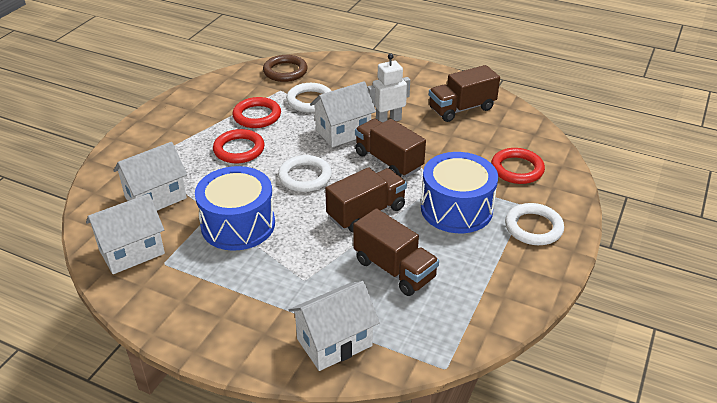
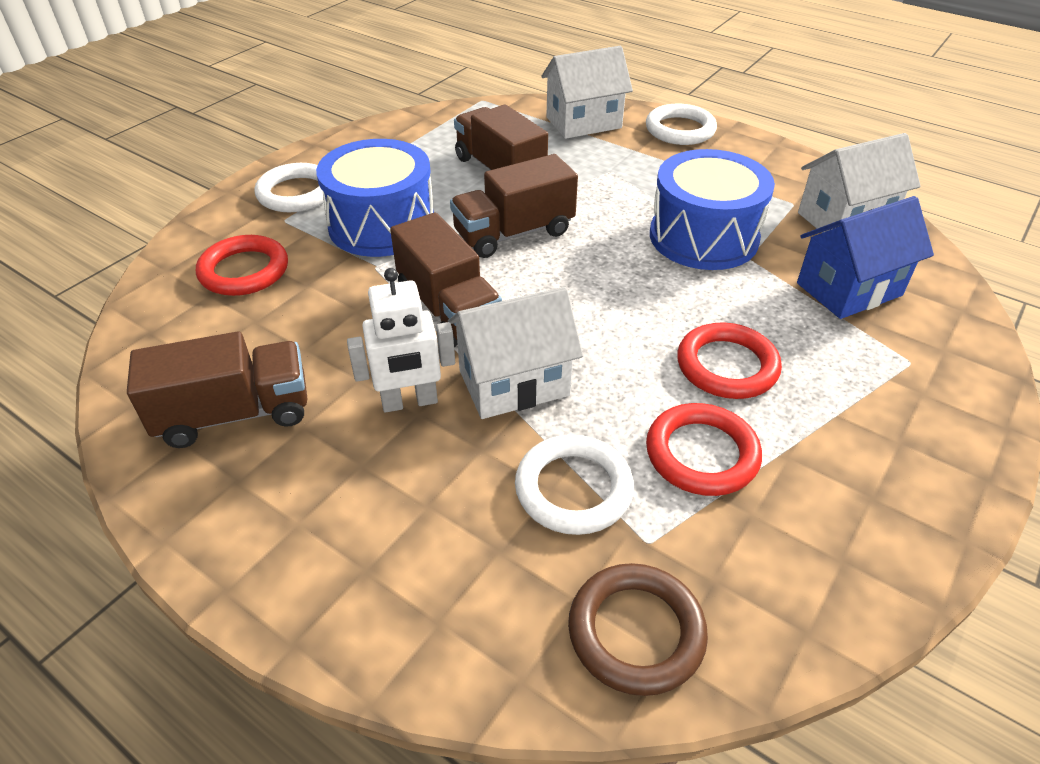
camera: 170 degrees left, 5 degrees up
white house [113,142,187,211] -> blue house [797,196,934,319]
white ring [278,155,332,192] -> white ring moved to [646,104,717,145]

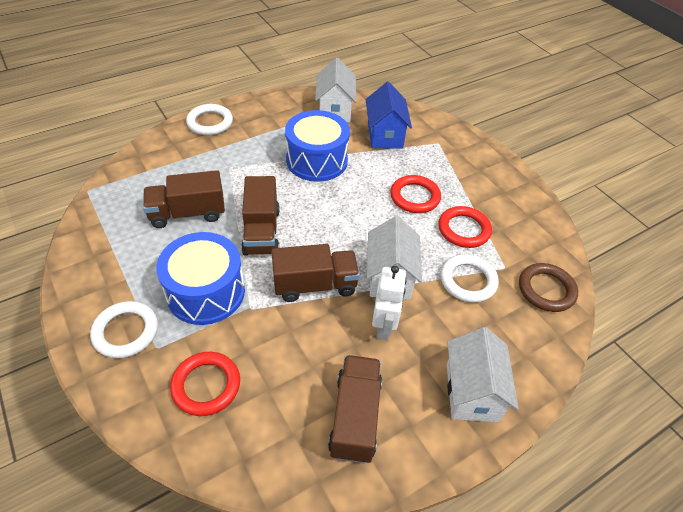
camera: 70 degrees left, 5 degrees up
white house [541,46,633,139] -> white house moved to [447,327,519,422]

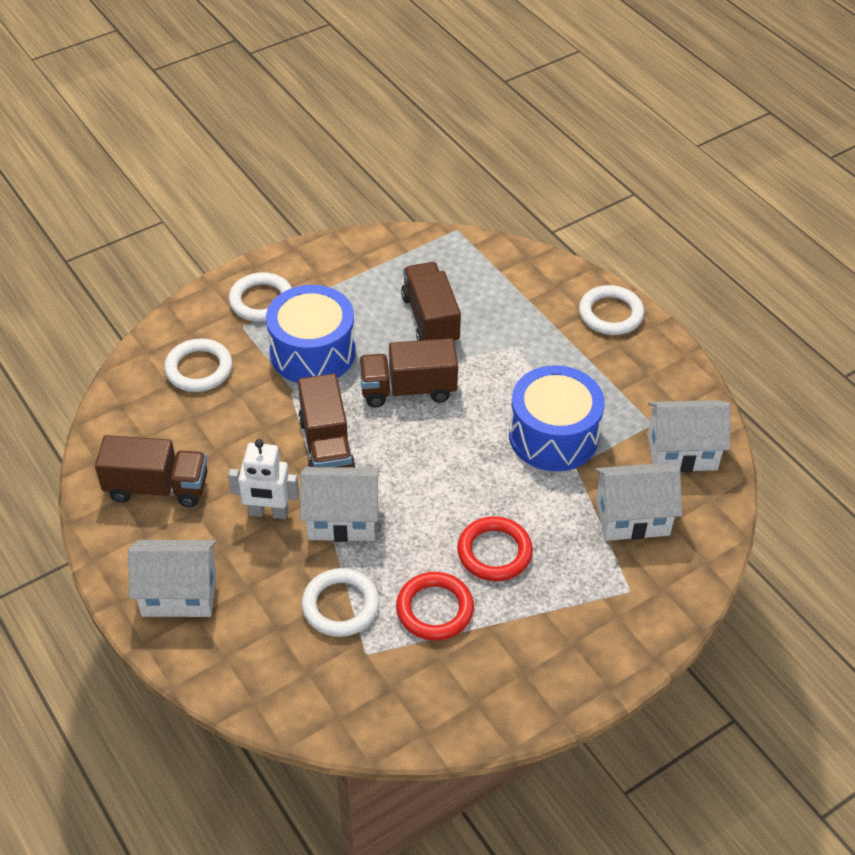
camera: 90 degrees right, 0 degrees up
red ring [170,352,240,416] -> white ring [164,339,232,392]
blue house [366,82,412,148] -> white house [595,463,682,541]
brown ring [519,263,578,312] -> none

